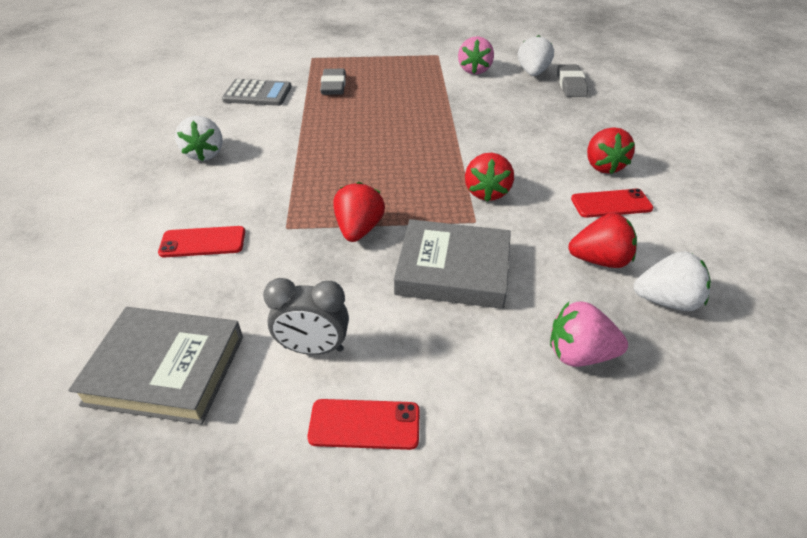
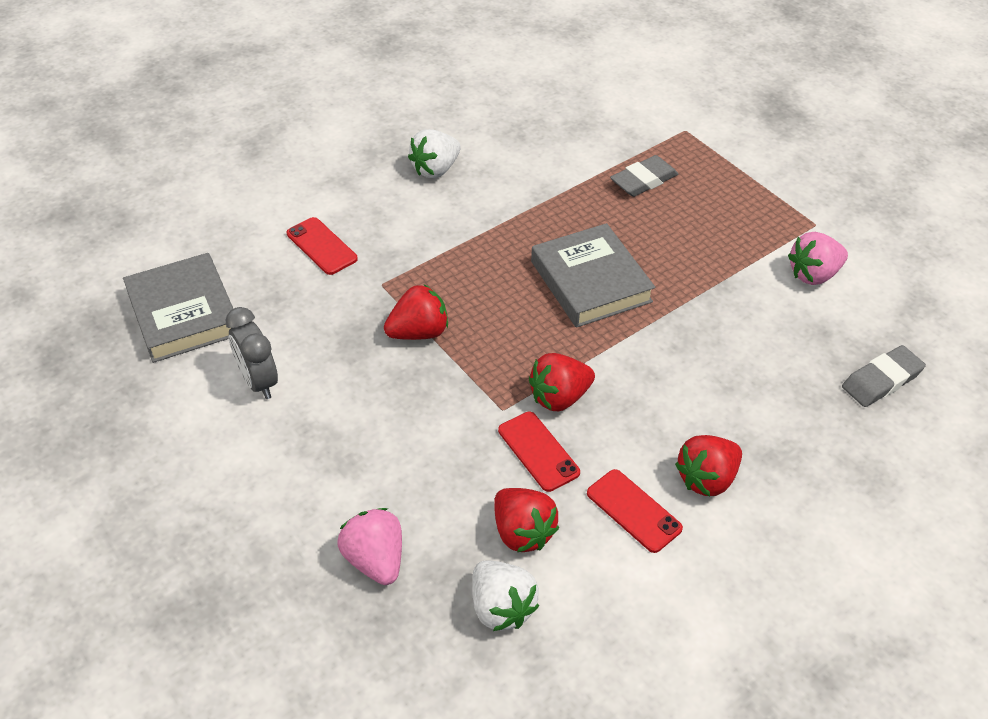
camera: 55 degrees right, 5 degrees up
grey calculator [222,79,292,106] -> none
red phone [307,399,420,450] -> red phone moved to [498,411,580,492]
grey book [394,219,511,309] -> grey book moved to [531,223,655,328]
white strawberry [518,35,554,76] -> none

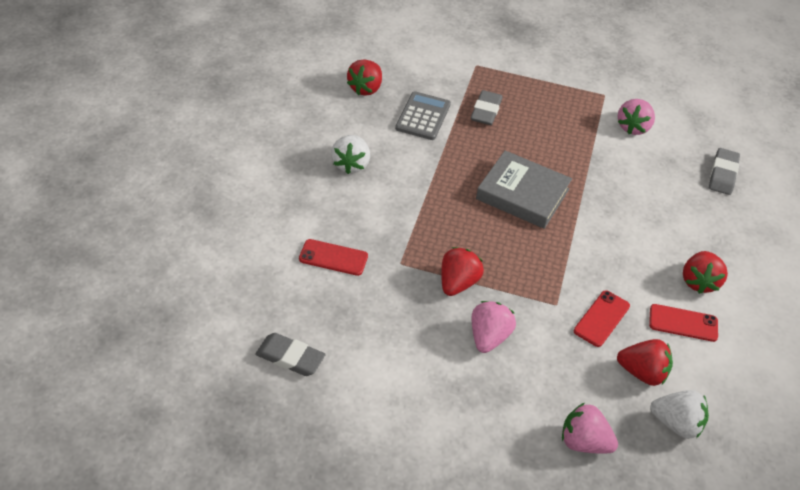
camera: 40 degrees left, 0 degrees up
grey book [123,253,233,363] -> grey eraser [255,333,326,376]
grey clock [225,307,278,399] -> none
red phone [498,411,580,492] -> red phone turned 75 degrees counterclockwise [574,290,630,347]
red strawberry [529,353,595,411] -> red strawberry moved to [347,59,382,96]
none -> grey calculator [395,91,451,140]
none -> pink strawberry [471,301,516,353]

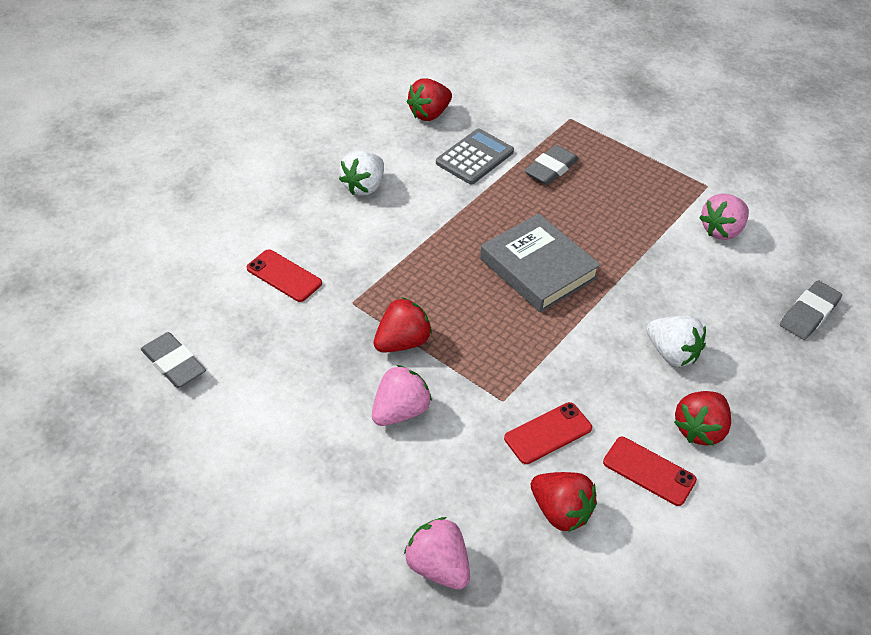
camera: 25 degrees right, 0 degrees up
white strawberry [650,390,709,439] -> white strawberry moved to [646,316,706,367]

